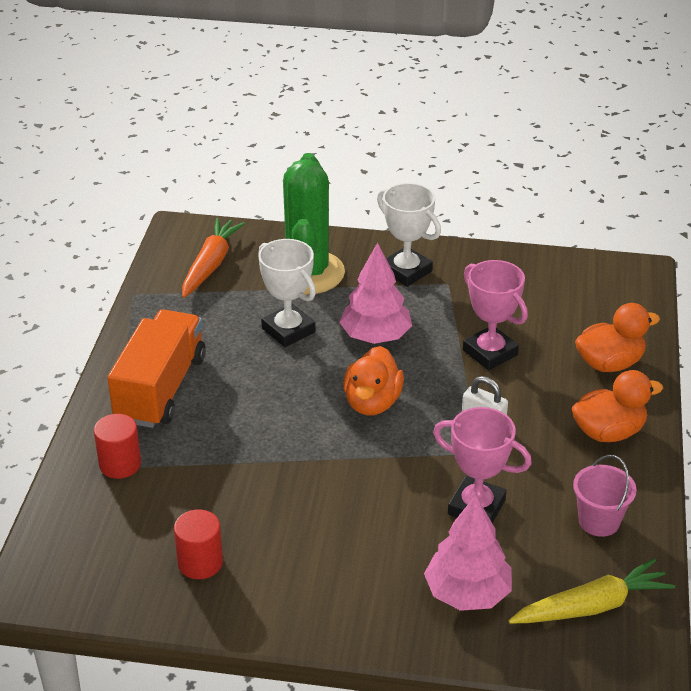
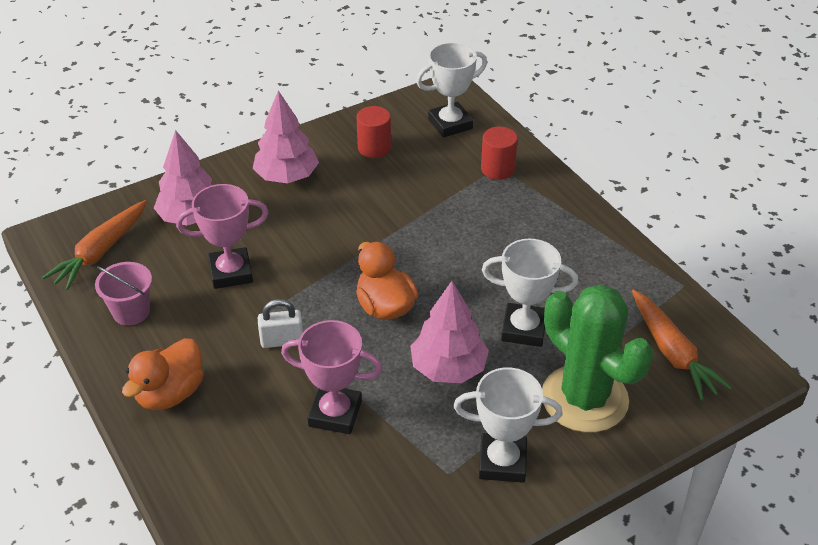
camera: 140 degrees right, 5 degrees up
orange truck [107,310,206,428] -> none
yellow carrot [508,558,675,624] -> orange carrot [42,200,147,290]
orange duck [575,303,660,372] -> none
none -> pink tree [253,90,319,183]
none -> white trophy [416,42,487,137]

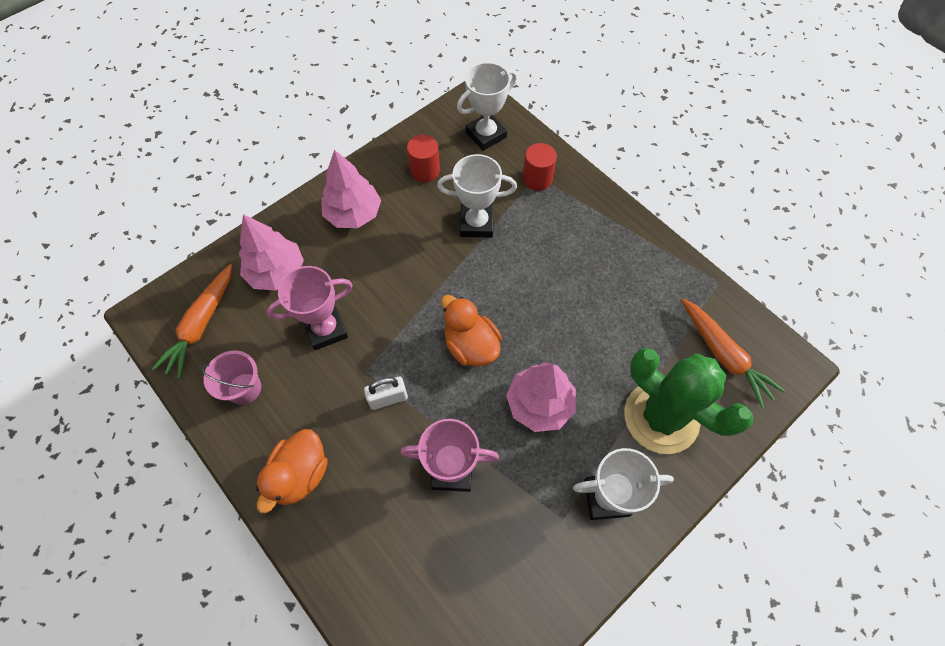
camera: 10 degrees left, 20 degrees up
white trophy [482,238,578,347] -> white trophy moved to [437,154,517,237]

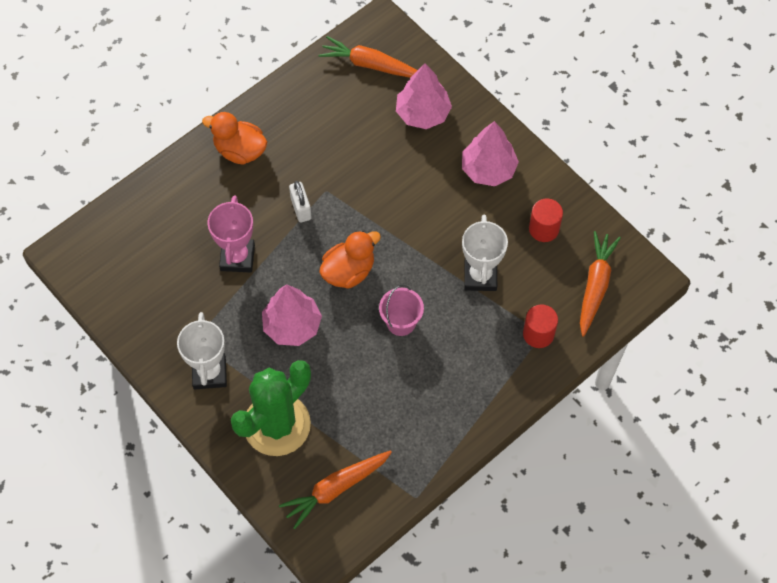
camera: 90 degrees right, 0 degrees up
pink bucket [201,350,261,405] -> pink bucket moved to [379,285,424,336]
pink trophy [267,266,353,350] -> none
white trophy [457,62,517,151] -> orange carrot [580,231,621,337]

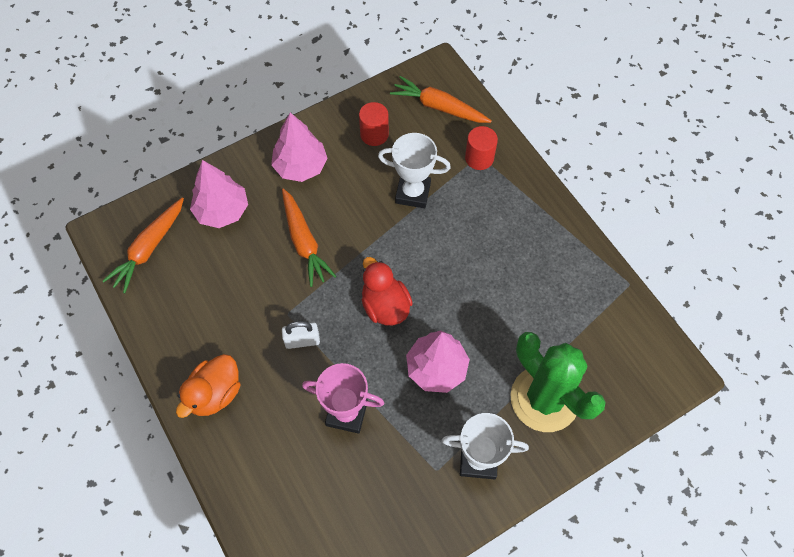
camera: 80 degrees left, 0 degrees up
orange carrot [279,450,392,529] -> orange carrot moved to [282,188,336,287]
orange duck [319,230,381,289] -> red duck [362,257,413,325]
pink bucket [379,285,424,336] -> none

